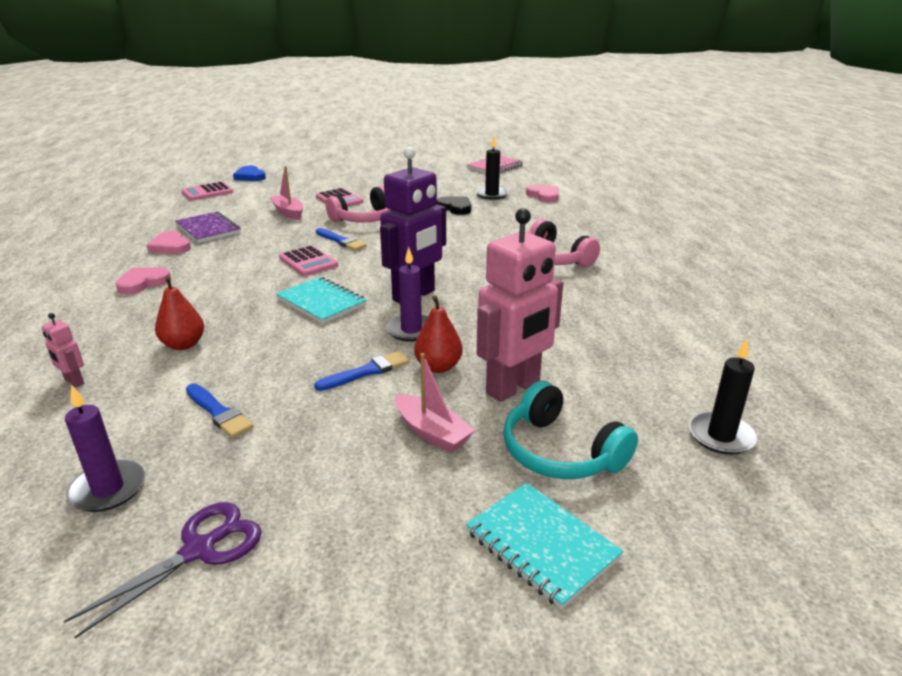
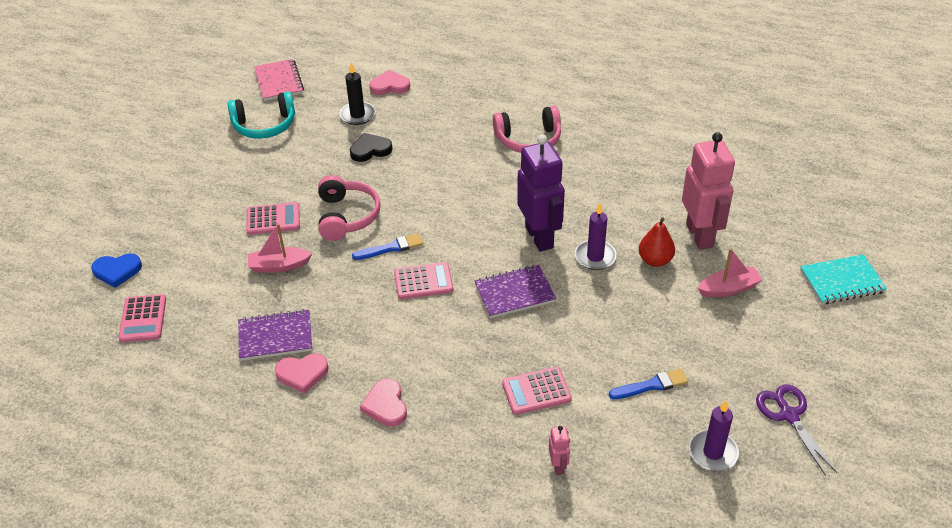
camera: 60 degrees left, 15 degrees up
pink robot [42,313,84,388] -> pink robot turned 75 degrees counterclockwise [549,426,570,475]
red pear [155,276,204,350] -> pink calculator [502,367,572,415]
turquoise notebook [276,277,367,324] -> purple notebook [475,265,556,318]
blue brush [314,351,409,391] -> none
turquoise headphones [503,381,638,479] -> turquoise headphones moved to [228,92,295,139]
black candle [689,339,757,455] -> none

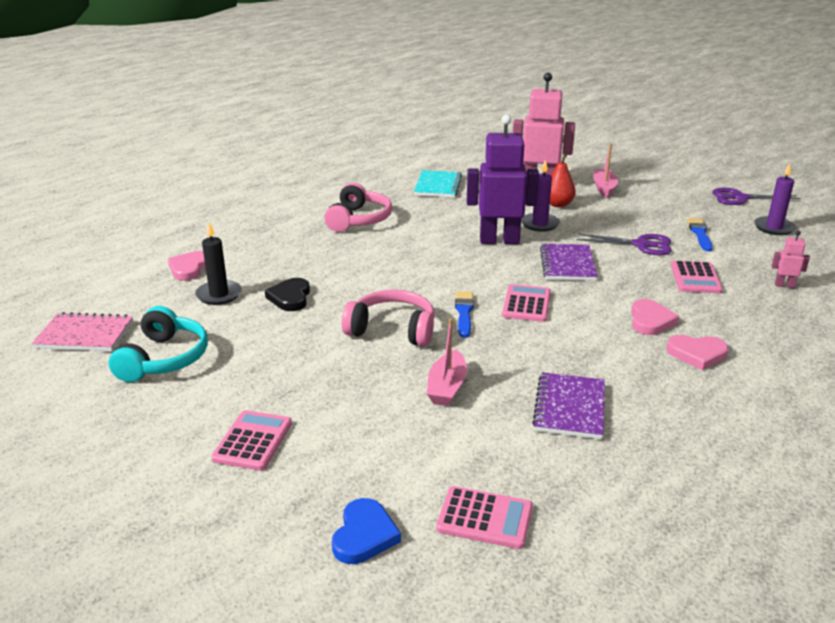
camera: 70 degrees left, 15 degrees down
pink calculator [246,202,300,235] -> pink calculator moved to [211,410,292,471]
pink heart [275,353,329,394] -> pink heart moved to [631,299,679,335]
turquoise notebook [800,254,887,304] -> turquoise notebook moved to [414,170,462,198]
none -> purple scissors [577,233,672,255]

